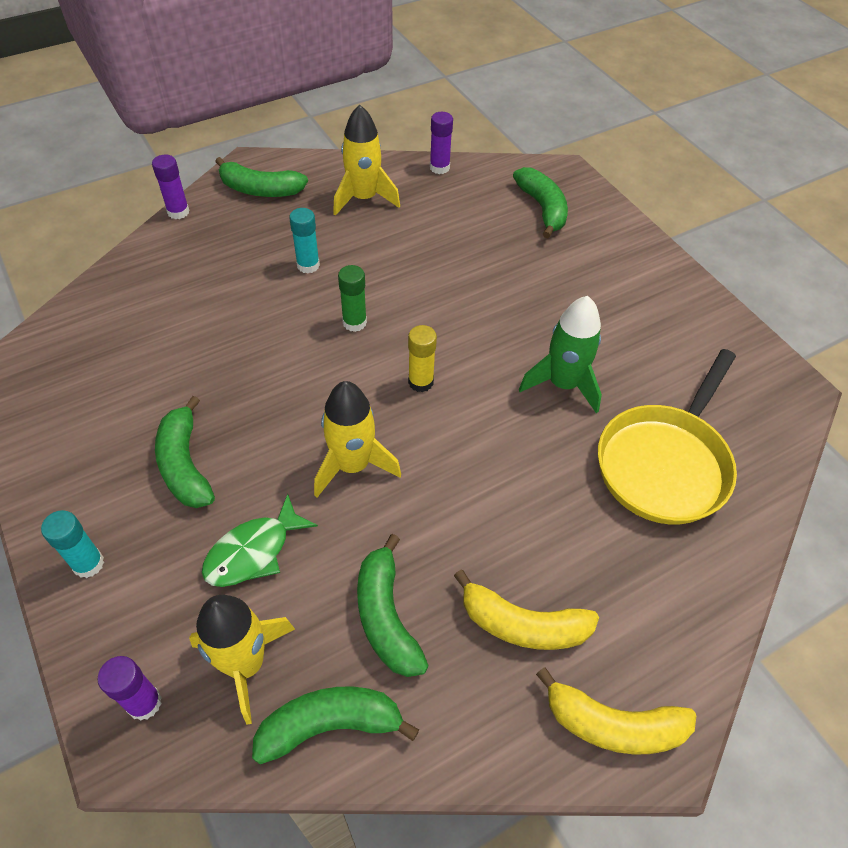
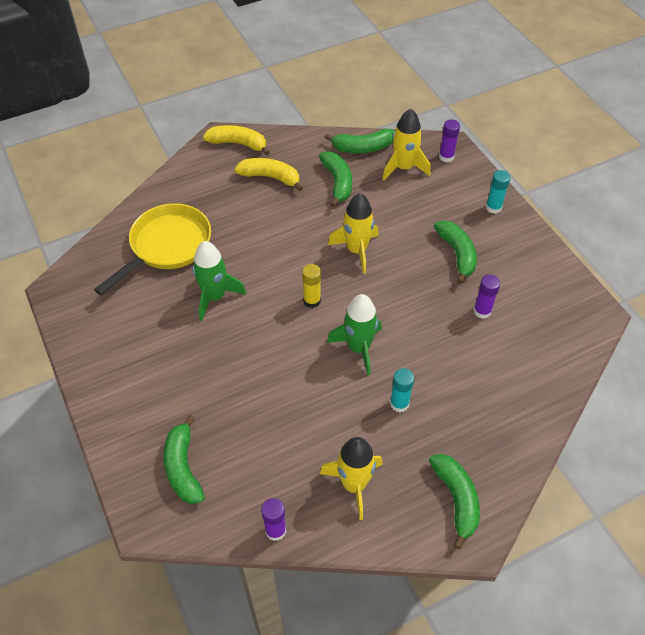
camera: 175 degrees left, 0 degrees up
purple glue stick [152,154,190,219] -> purple glue stick moved to [473,275,500,319]
green fish [202,494,318,587] -> none
green banana [215,157,308,197] -> green banana turned 60 degrees clockwise [429,454,480,549]
green glue stick [338,265,367,332] -> green rocket [327,294,382,376]

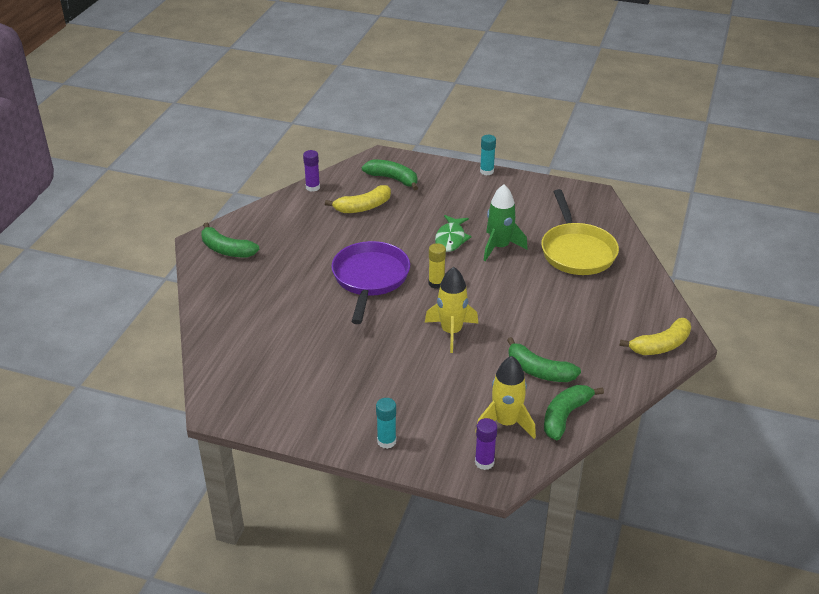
camera: 135 degrees right, 15 degrees down
yellow banana [234,158,303,191] -> yellow banana moved to [325,185,391,213]
yellow rocket [320,437,383,520] -> none
green rocket [327,294,382,376] -> purple pan [331,241,410,324]
turquoise glue stick [390,368,414,412] -> turquoise glue stick moved to [480,135,496,175]
green banana [434,220,477,284] -> none
purple glue stick [473,275,500,319] -> none
none -> green fish [435,215,472,252]

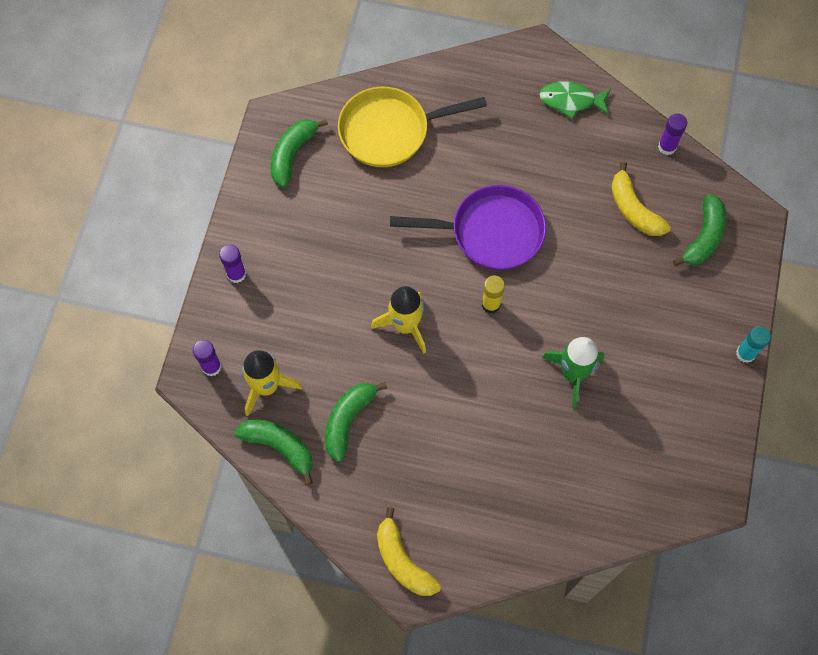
camera: 85 degrees right, 30 degrees up
green banana [201,223,259,258] -> green banana moved to [271,119,328,187]
turquoise glue stick [376,398,396,449] -> purple glue stick [219,244,246,283]
green fish [435,215,472,252] -> green fish moved to [539,81,611,119]
yellow pan [541,189,619,275] -> yellow pan moved to [338,87,487,167]

